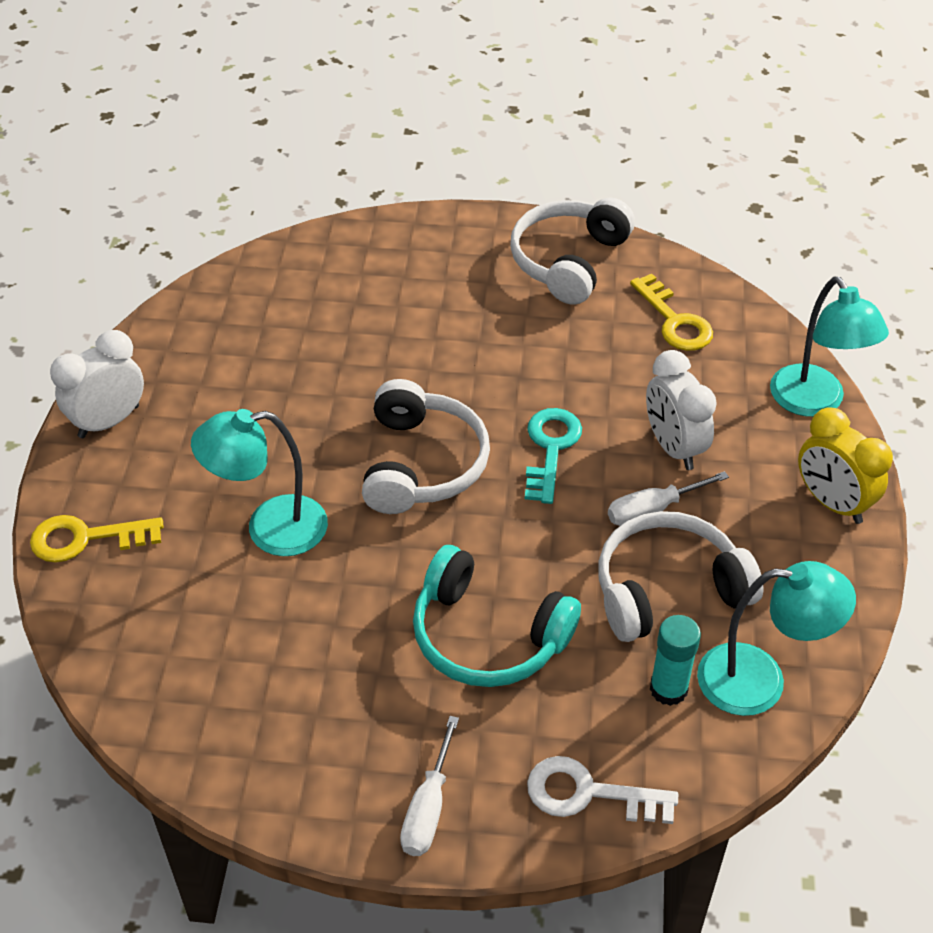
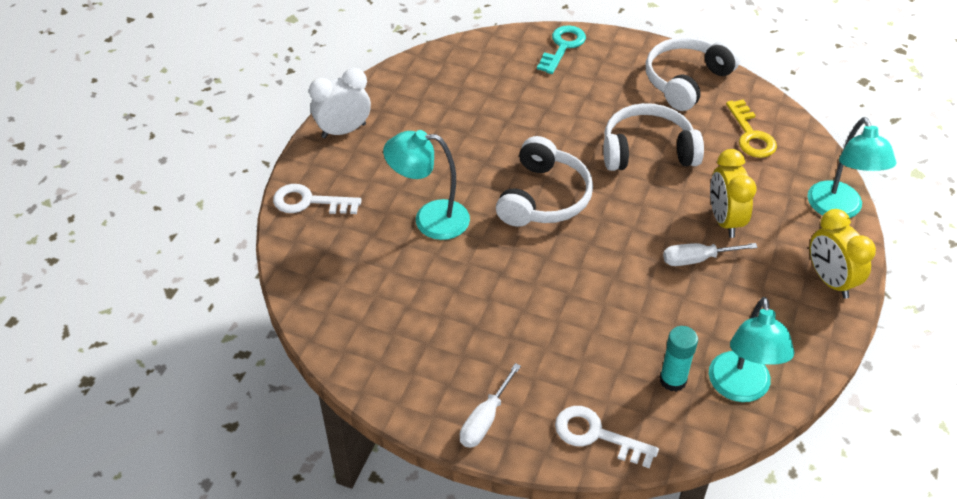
camera: 15 degrees right, 0 degrees up
yellow key [30,515,164,563] -> white key [273,184,362,214]
turquoise headphones [413,545,581,687] -> none
turquoise key [525,408,582,504] -> turquoise key moved to [537,25,586,74]
white headphones [598,511,763,642] -> white headphones moved to [603,103,704,171]
white clock [646,350,717,470] -> yellow clock [710,149,757,238]
turquoise lamp [697,561,856,716] -> turquoise lamp turned 75 degrees clockwise [709,297,795,402]

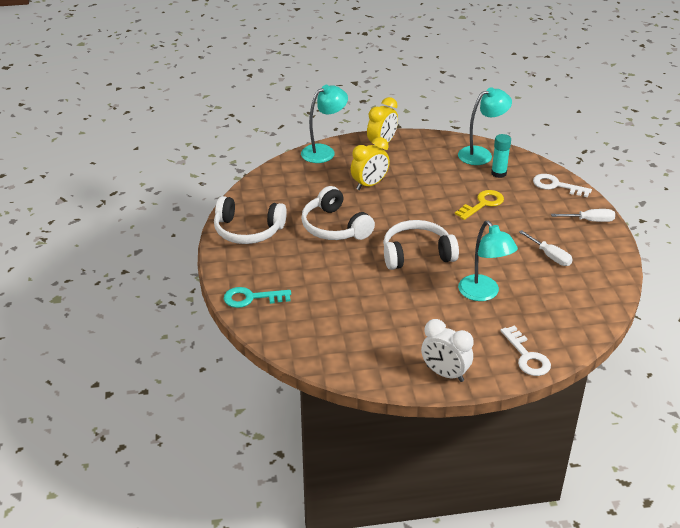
camera: 120 degrees left, 10 degrees down
white key [555,406,659,469] -> white key turned 120 degrees clockwise [533,174,592,197]
white screwdriver [663,243,758,266] -> white screwdriver moved to [519,230,573,266]
yellow key [726,99,777,158] -> yellow key moved to [455,190,504,220]

